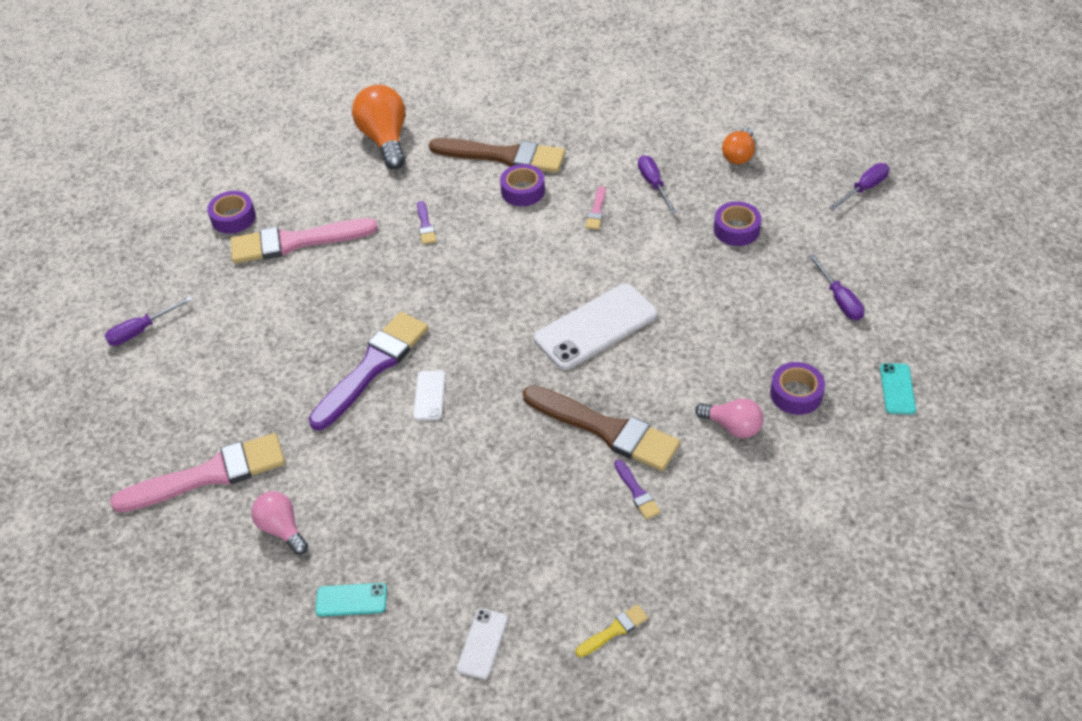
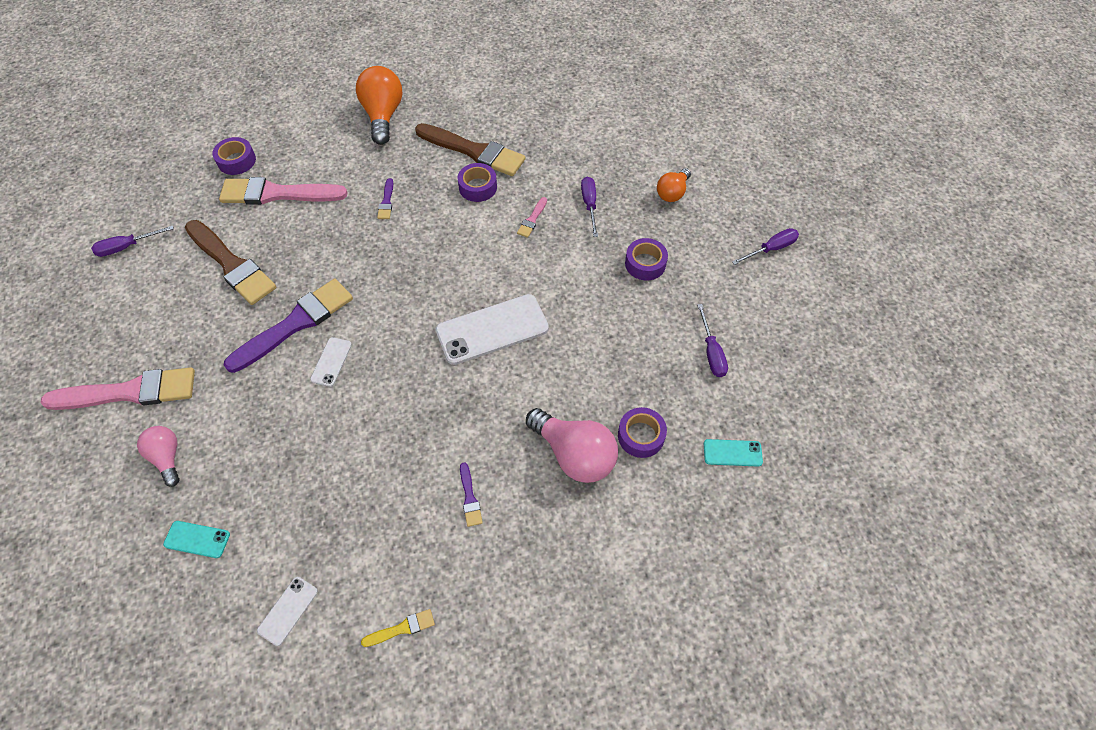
camera: 10 degrees right, 10 degrees up
brown brush [523,385,680,471] -> brown brush moved to [185,220,277,305]
pink light bulb [695,398,764,438] -> pink light bulb [526,408,618,483], size x1.69
turquoise phone [880,363,916,414] -> turquoise phone turned 75 degrees clockwise [704,439,763,467]

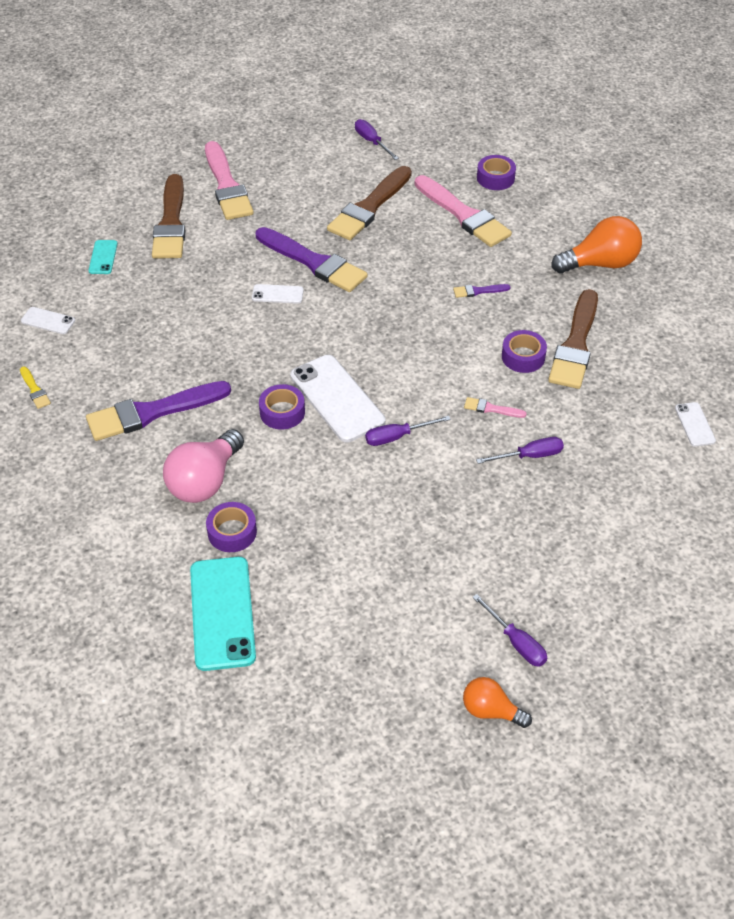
camera: 80 degrees right, 10 degrees down
pink light bulb [137,426,180,487] -> brown brush [152,174,185,259]
pink brush [219,177,348,205] -> pink brush turned 150 degrees clockwise [415,175,512,247]
purple brush [460,462,483,527] -> purple brush [86,381,231,441], size x2.35
purple tape [625,238,668,280] -> purple tape moved to [259,384,305,430]
orange light bulb [657,168,691,202] -> orange light bulb moved to [463,677,532,728]
purple screwdriver [697,304,728,377] -> purple screwdriver moved to [365,416,451,446]
turquoise phone [704,439,763,467] -> turquoise phone [190,557,256,671], size x2.05
none -> white phone [675,402,716,447]

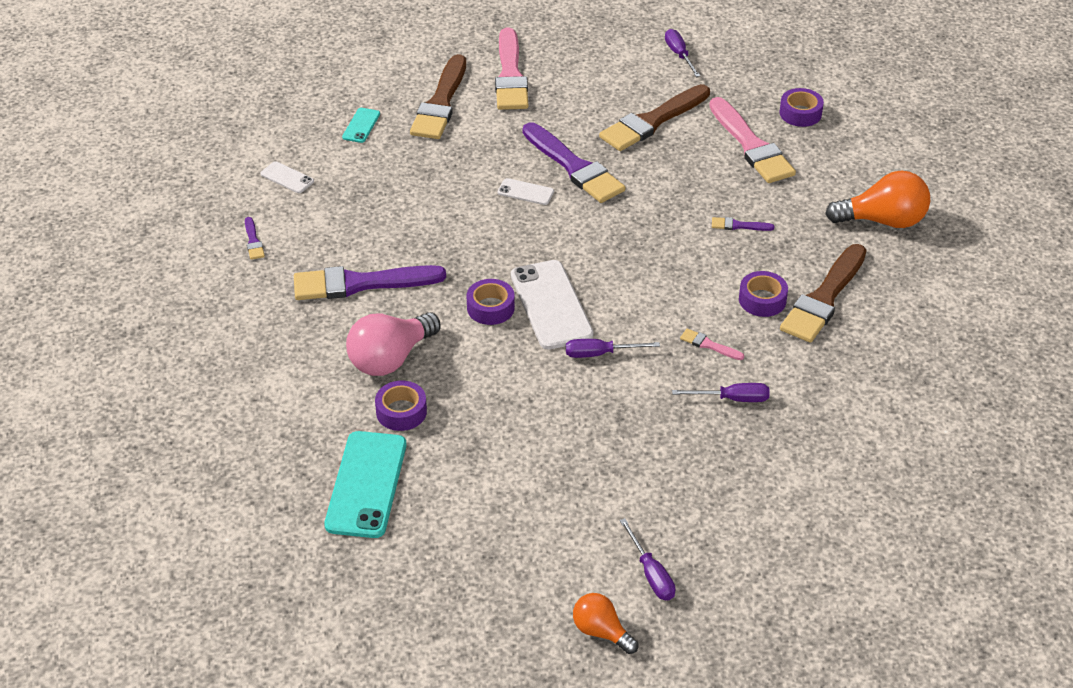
camera: 15 degrees right, 5 degrees down
yellow brush [20,366,51,409] -> purple brush [245,217,265,260]
white phone [675,402,716,447] -> none

